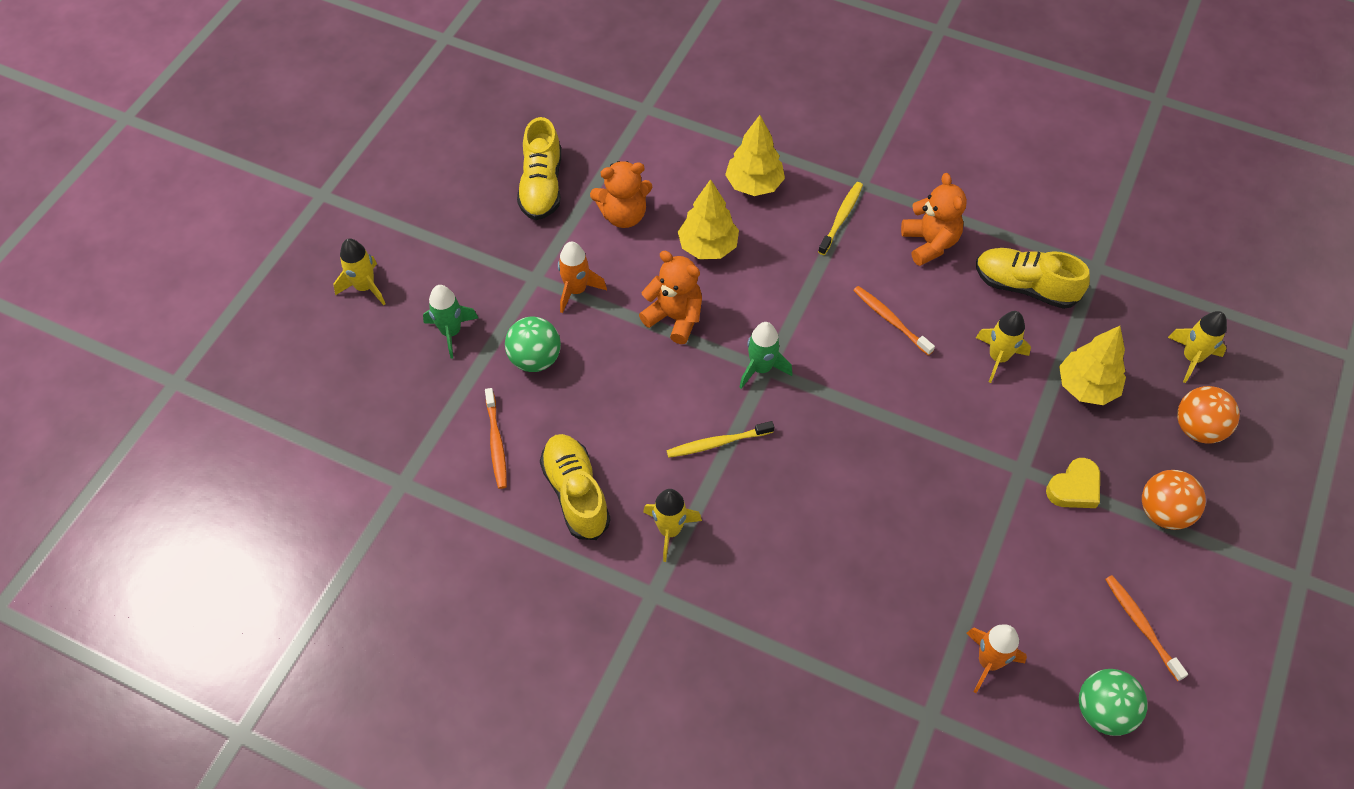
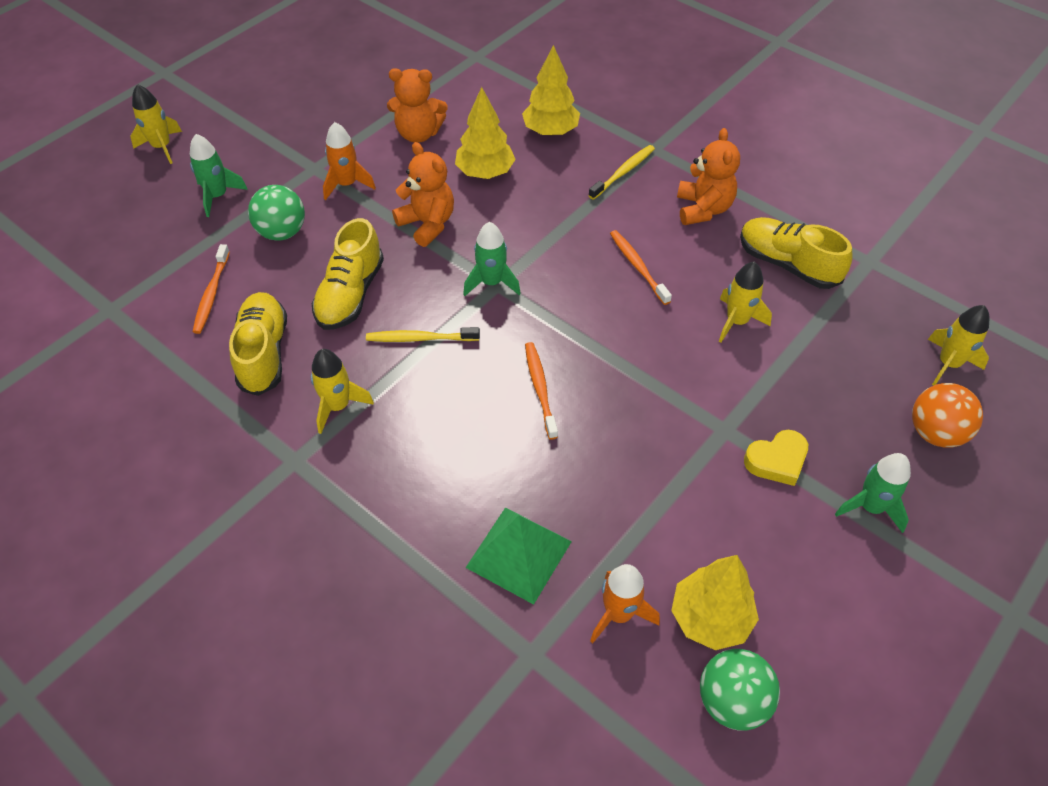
camera: 15 degrees right, 5 degrees down
yellow shoe [517,117,561,220] -> yellow shoe moved to [312,218,384,330]
yellow tree [1059,326,1126,405] -> yellow tree moved to [671,555,759,650]
orange toothbrush [1105,575,1188,681] -> orange toothbrush moved to [525,342,558,440]
orange ball [1142,470,1206,530] -> green rocket [835,453,911,533]
none -> green pyramid [466,508,572,605]

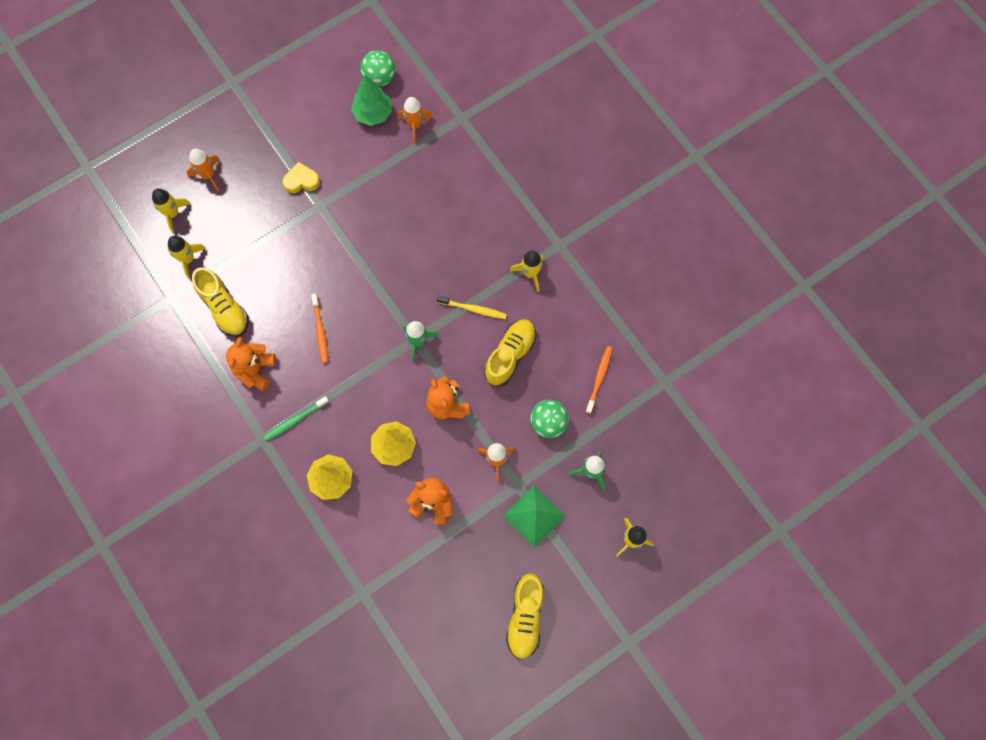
camera: 165 degrees left, 20 degrees up
yellow shoe [229,292,287,396] -> yellow shoe moved to [506,573,544,660]
green pyramid [466,508,572,605] -> green pyramid moved to [504,485,565,547]
orange toothbrush [525,342,558,440] -> none
yellow toothbrush [588,145,655,200] -> green toothbrush [263,396,329,441]
yellow tree [671,555,759,650] -> green tree [351,75,392,126]
yellow rocket [719,262,772,343] -> yellow rocket moved to [168,236,206,279]
green rocket [835,453,911,533] -> none
orange ball [912,383,983,448] -> orange rocket [187,149,220,191]

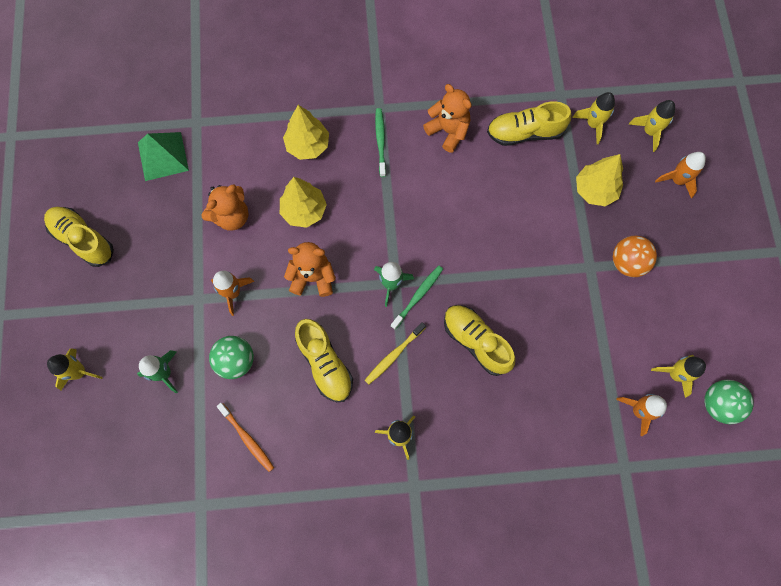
camera: 120 degrees right, 0 degrees up
yellow heart [282,162,320,193] -> orange ball [613,236,657,277]
orange toothbrush [311,294,328,363] -> none
green tree [351,75,392,126] -> yellow rocket [651,355,706,398]
green pyramid [504,485,565,547] -> green pyramid moved to [138,132,189,181]
none -> green toothbrush [391,265,443,330]
none -> yellow shoe [444,305,516,376]
none -> yellow tree [576,154,623,206]

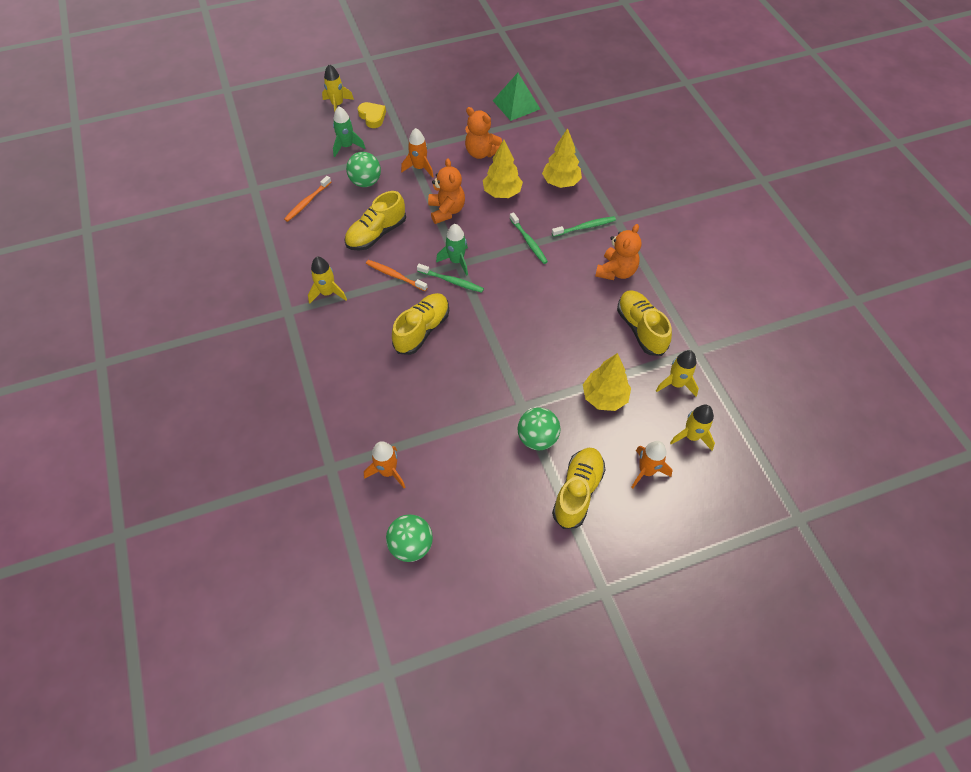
camera: 75 degrees right, 15 degrees down
yellow shoe [44,207,114,267] -> yellow shoe moved to [552,448,606,529]
yellow toothbrush [365,322,426,384] -> orange toothbrush [366,260,428,291]
orange ball [613,236,657,277] -> green ball [517,407,561,450]
yellow rocket [651,355,706,398] -> none
none -> yellow heart [358,102,386,128]
none -> green toothbrush [509,212,548,264]

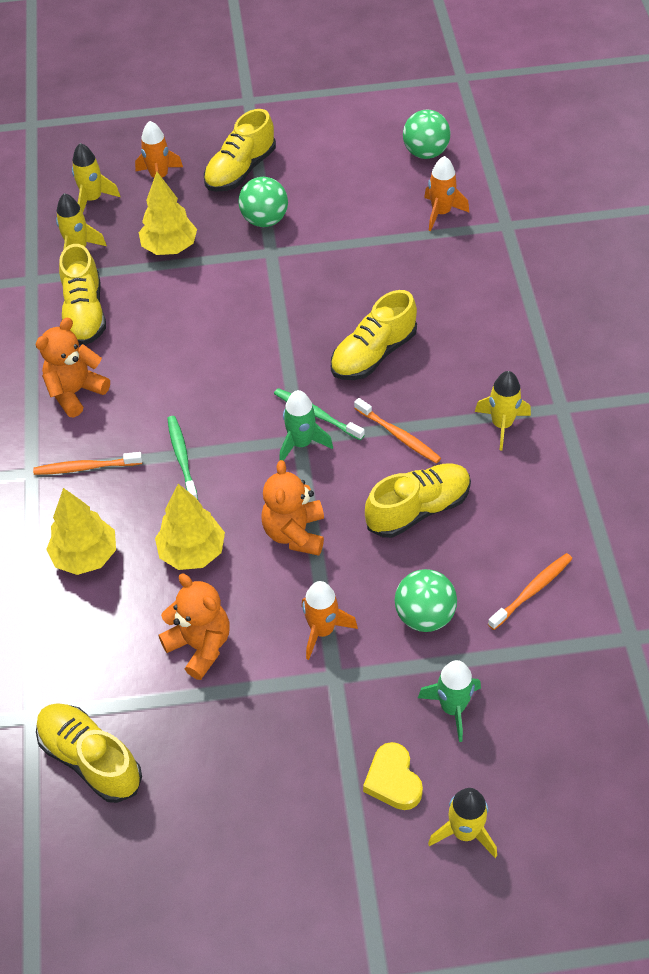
camera: 165 degrees left, 5 degrees down
green pyramid [493,73,540,121] -> yellow shoe [36,703,142,803]
green toothbrush [552,216,616,237] -> orange toothbrush [33,452,142,475]

